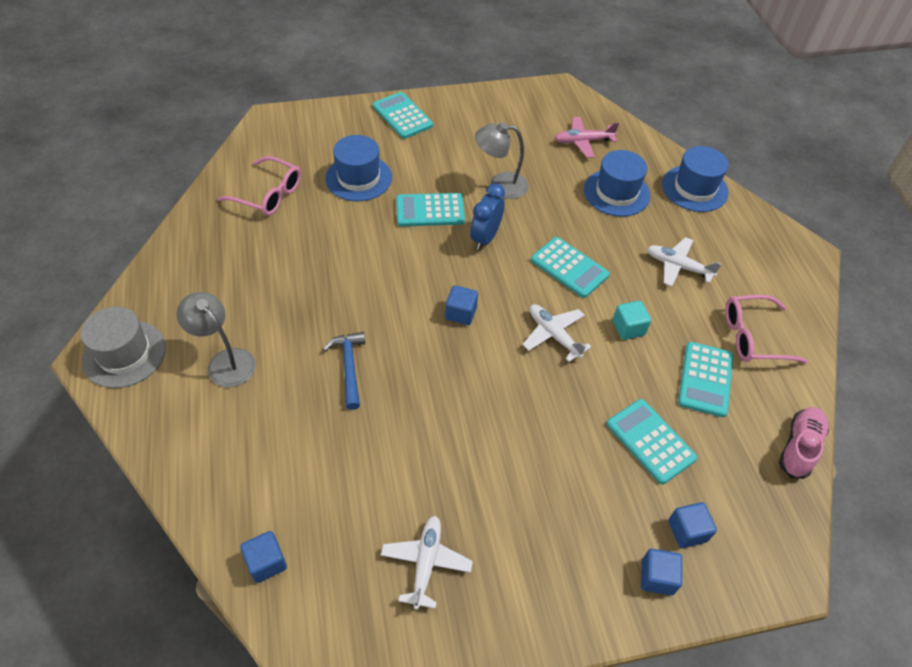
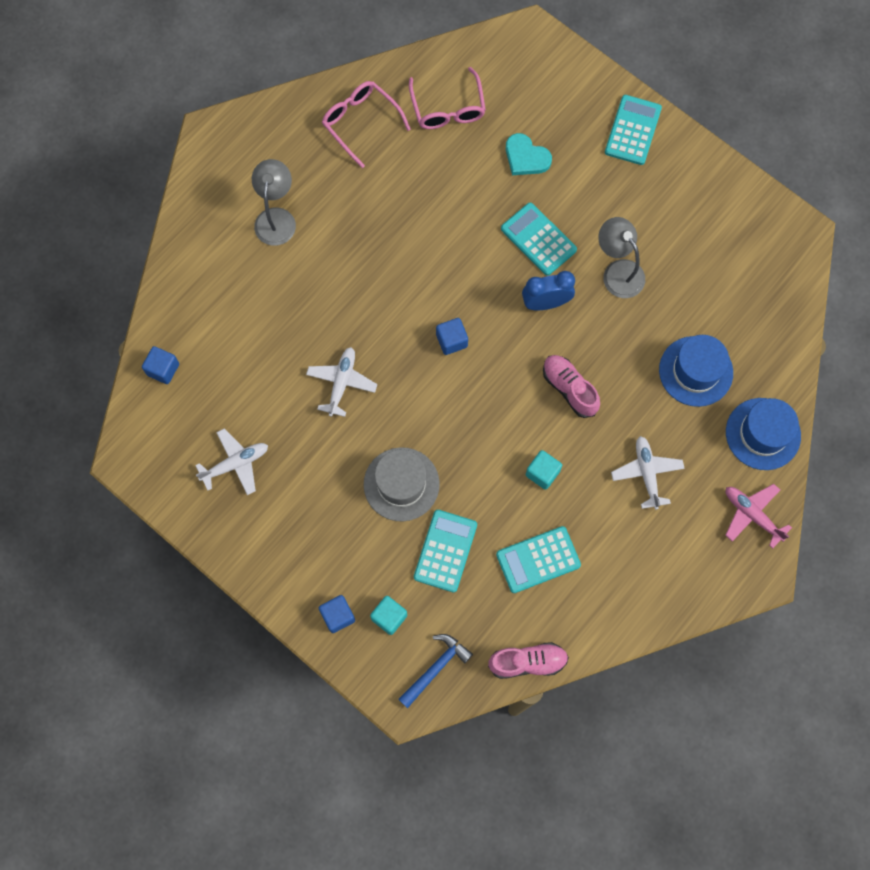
camera: 55 degrees right, 20 degrees up
grey hat [81,306,166,388] -> grey hat moved to [364,447,440,521]
blue hammer [323,332,365,410] -> blue hammer moved to [398,634,473,708]
blue hat [325,135,392,201] -> turquoise heart [506,133,552,175]
white plane [523,304,592,362] -> white plane moved to [306,347,377,417]
turquoise calculator [531,237,610,298] -> pink shoe [543,355,600,418]
pink plane [555,117,619,158] -> pink plane moved to [725,484,792,549]
blue cube [668,502,717,548] -> turquoise cube [370,596,407,635]
pink glasses [725,295,809,364] -> pink glasses moved to [322,81,411,168]

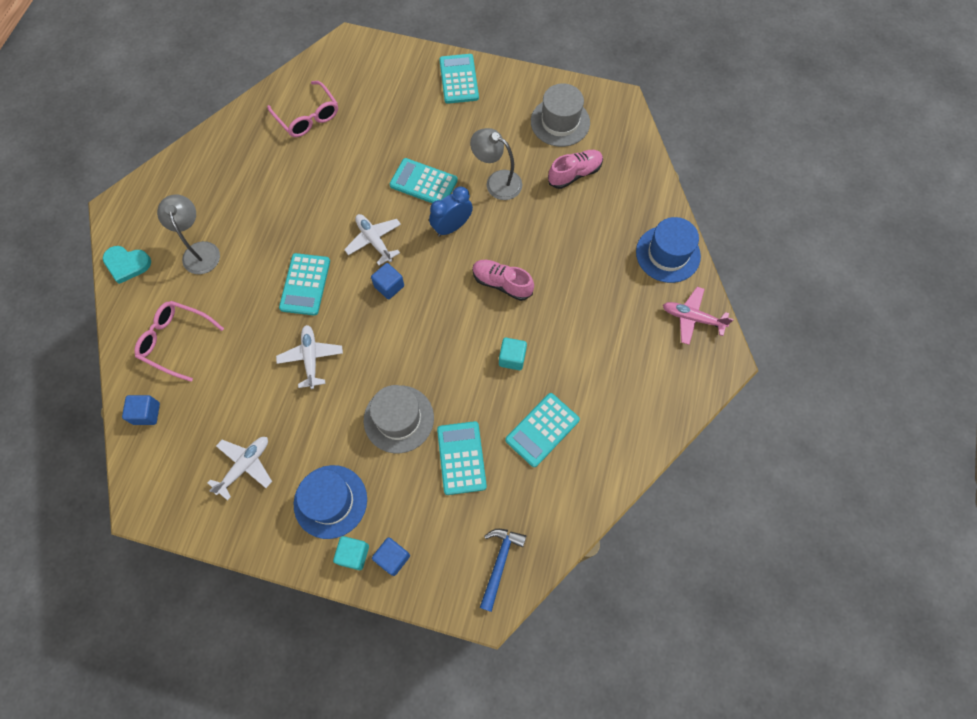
camera: 25 degrees left, 5 degrees down
pink glasses [322,81,411,168] -> pink glasses moved to [134,301,224,382]
turquoise cube [370,596,407,635] -> turquoise cube moved to [333,536,369,570]
pink shoe [488,642,569,679] -> pink shoe moved to [548,150,603,189]
turquoise heart [506,133,552,175] -> turquoise heart moved to [103,246,151,284]
white plane [611,436,685,510] -> white plane moved to [344,214,401,265]
blue hat [659,335,733,407] -> blue hat moved to [294,465,367,539]
none -> turquoise calculator [279,253,330,316]
none -> grey hat [531,83,590,147]

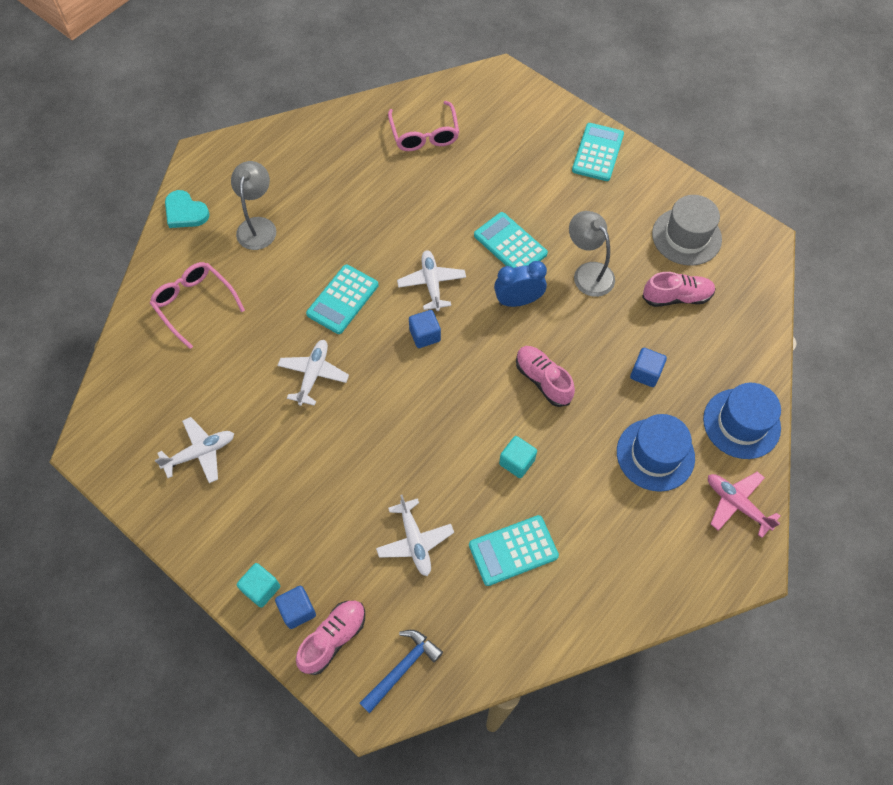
camera: 25 degrees right, 5 degrees down
blue cube [122,395,160,425] -> blue cube moved to [630,348,667,387]
blue hat [294,465,367,539] -> blue hat moved to [617,414,695,492]
grey hat [364,385,434,453] -> none
turquoise calculator [437,421,487,495] -> white plane [376,495,454,576]
none -> pink shoe [296,601,365,675]

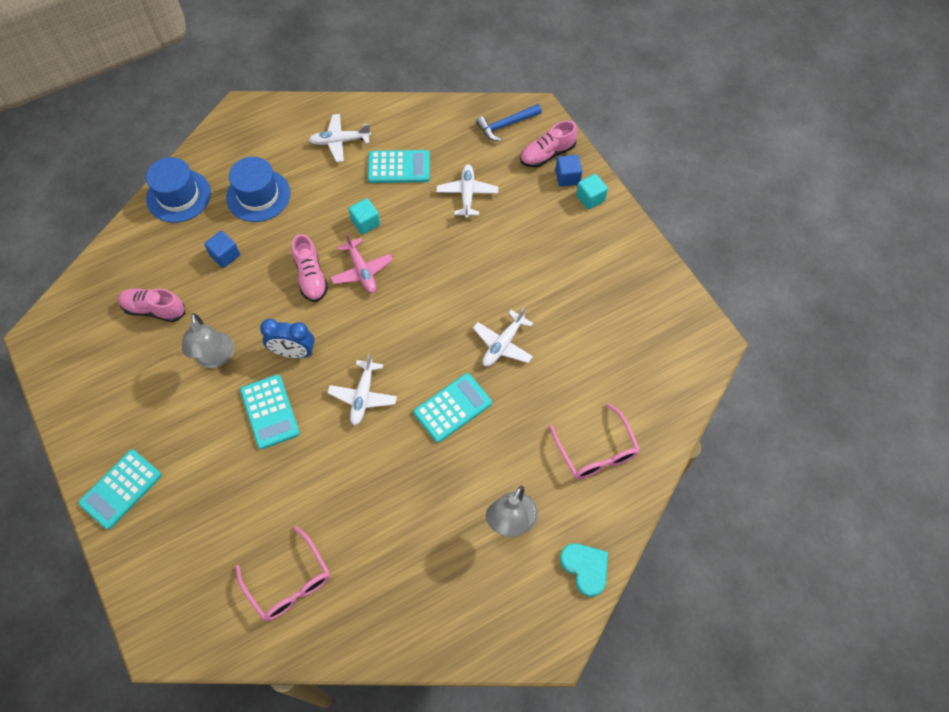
camera: 160 degrees left, 0 degrees up
white plane [155,417,234,483] -> white plane moved to [309,114,371,162]
pink glasses [388,101,459,151] -> pink glasses turned 135 degrees clockwise [236,526,330,621]
blue cube [409,310,441,348] -> none
grey hat [652,195,722,266] -> none
pink plane [708,472,781,538] -> pink plane moved to [330,233,393,293]

